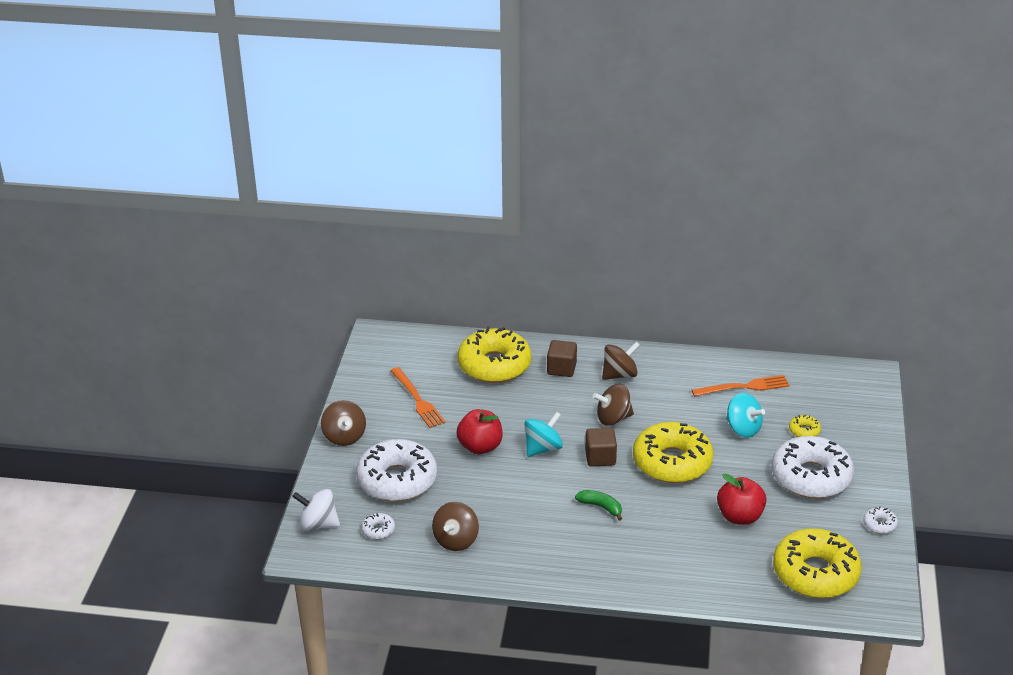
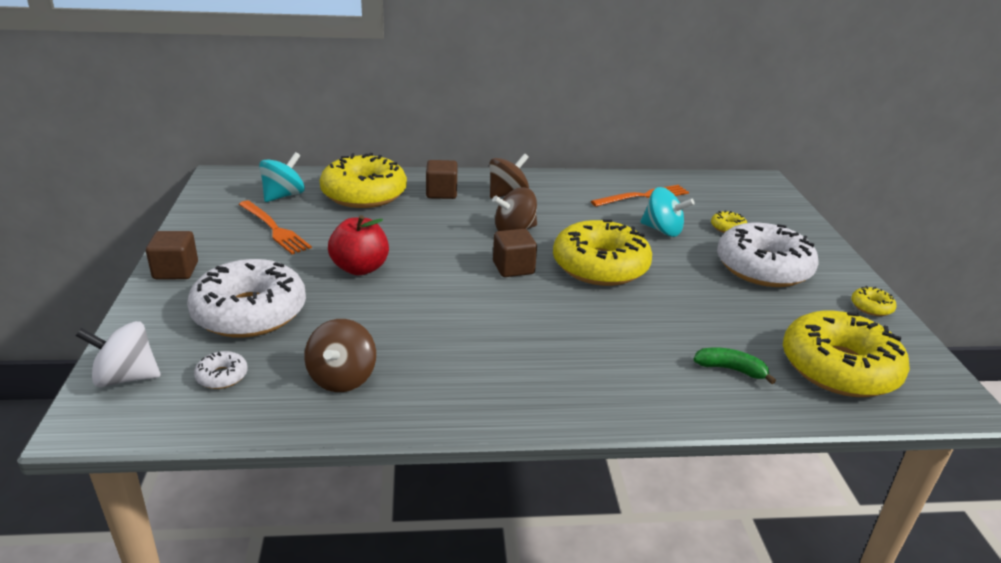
camera: 15 degrees left, 5 degrees down
brown spinning top [321,400,366,446] -> brown cube [146,231,198,279]
turquoise spinning top [524,412,563,457] -> turquoise spinning top moved to [259,152,305,202]
green banana [575,490,622,521] -> green banana moved to [693,347,776,384]
red apple [717,473,767,525] -> none
white donut [863,506,898,534] -> yellow donut [851,286,896,316]

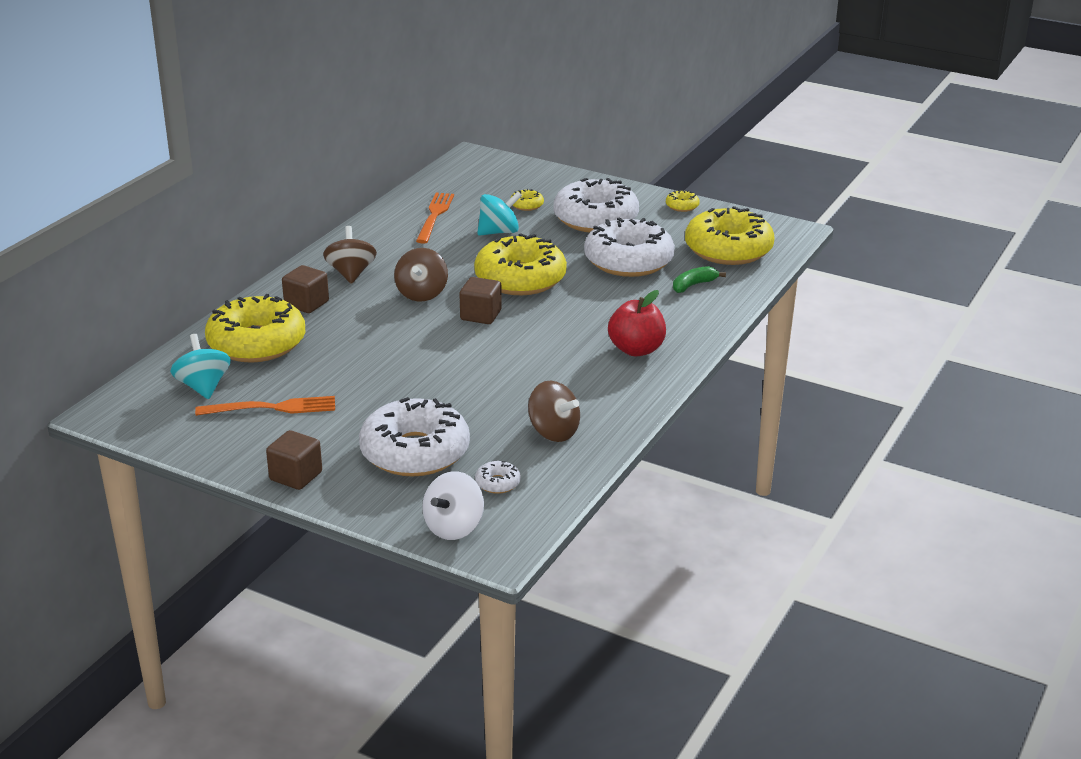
camera: 55 degrees left, 0 degrees up
red apple [328,215,389,275] -> red apple moved to [608,290,666,356]
none -> white donut [584,218,675,277]

